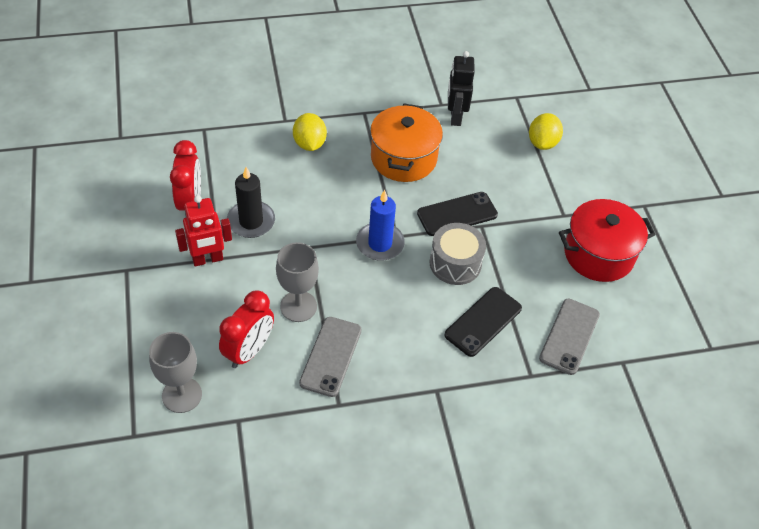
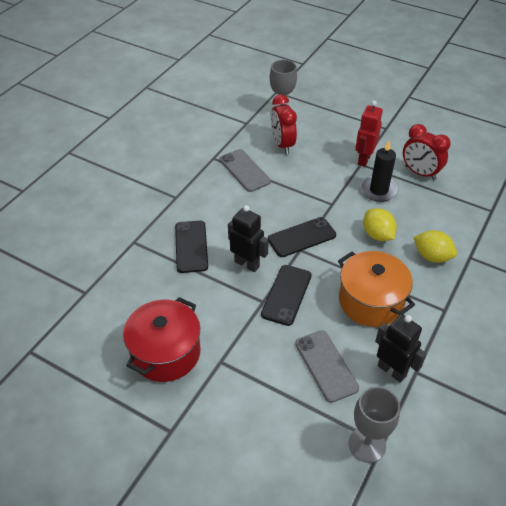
camera: 135 degrees right, 5 degrees down
grey goblet [276,242,319,322] -> grey goblet moved to [349,386,400,463]
blue candle [356,190,405,261] -> black phone [268,217,336,257]
grey drum [430,223,486,285] -> black robot [228,205,269,272]
yellow lemon [529,113,563,150] -> yellow lemon moved to [363,208,397,241]
grey phone [539,299,600,375] -> grey phone moved to [295,330,359,403]

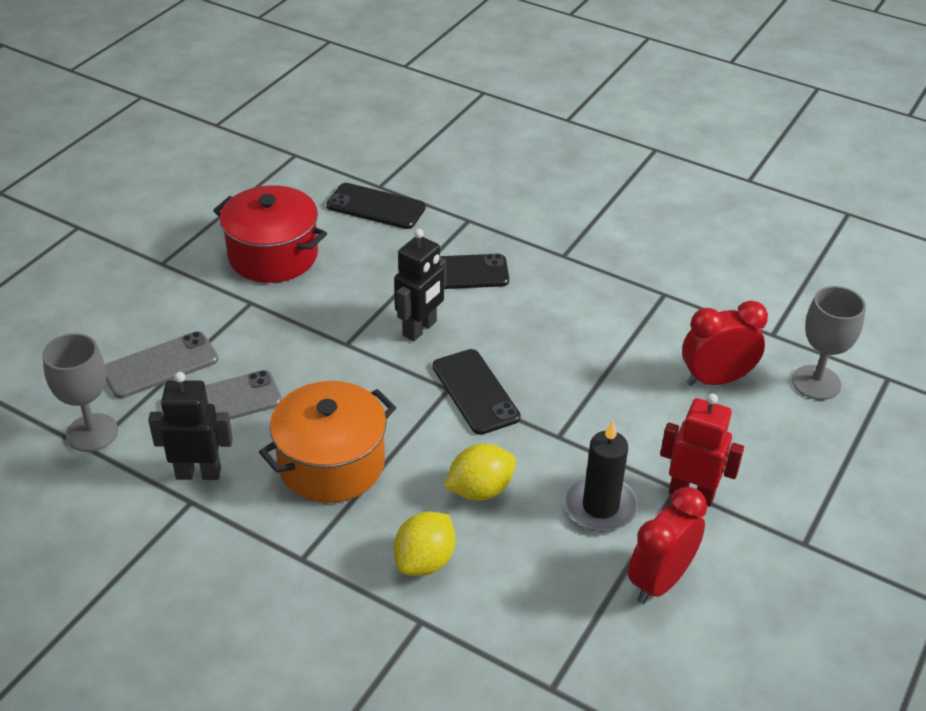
camera: 90 degrees right, 5 degrees down
grey phone [220,149,271,192] -> grey phone moved to [105,331,219,398]
black phone [261,265,312,326] -> black phone moved to [326,183,426,229]
black robot [375,314,427,383] -> black robot turned 135 degrees counterclockwise [148,372,233,480]

